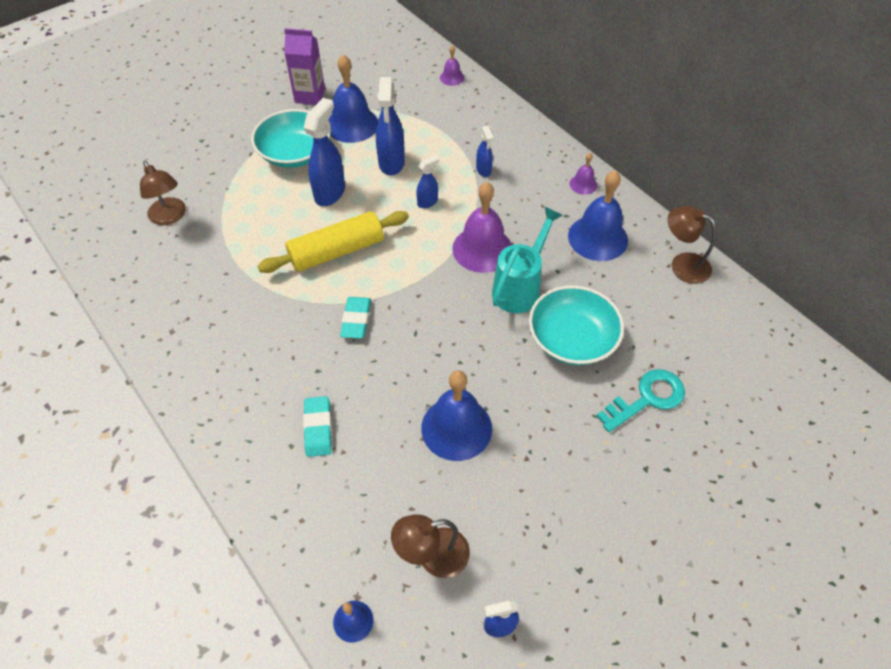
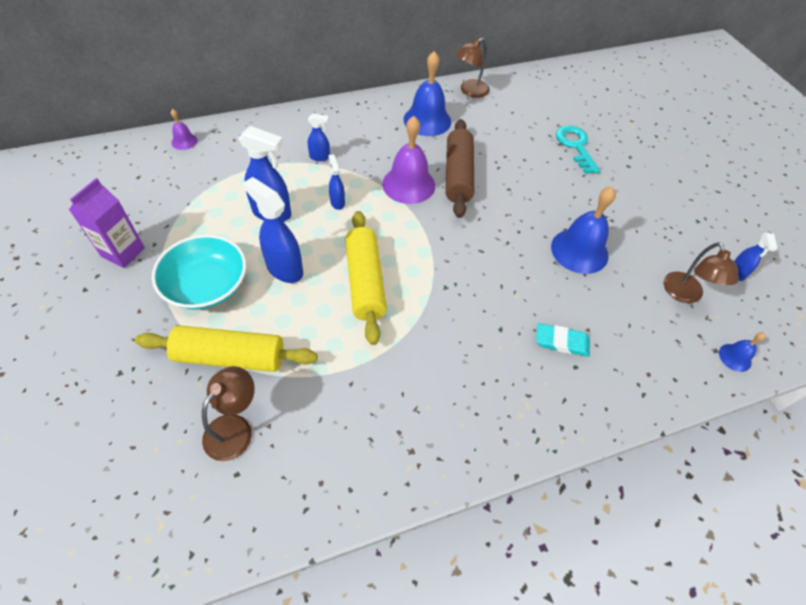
camera: 75 degrees left, 0 degrees up
brown lamp [140,161,186,225] -> brown lamp turned 45 degrees counterclockwise [202,366,255,461]
blue bell [329,54,378,143] -> none
turquoise eraser [340,297,371,339] -> none
turquoise watering can [492,207,563,313] -> brown rolling pin [445,119,474,218]
turquoise bowl [529,285,624,365] -> none
purple bell [570,153,597,195] -> none
none -> yellow rolling pin [135,325,317,372]

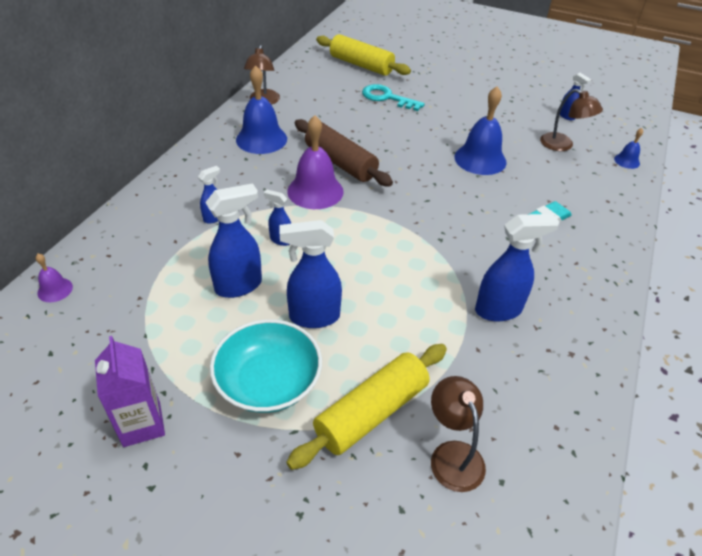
camera: 45 degrees left, 10 degrees down
yellow rolling pin [345,211,387,345] -> yellow rolling pin moved to [316,34,411,76]
none -> blue spray bottle [475,214,560,321]

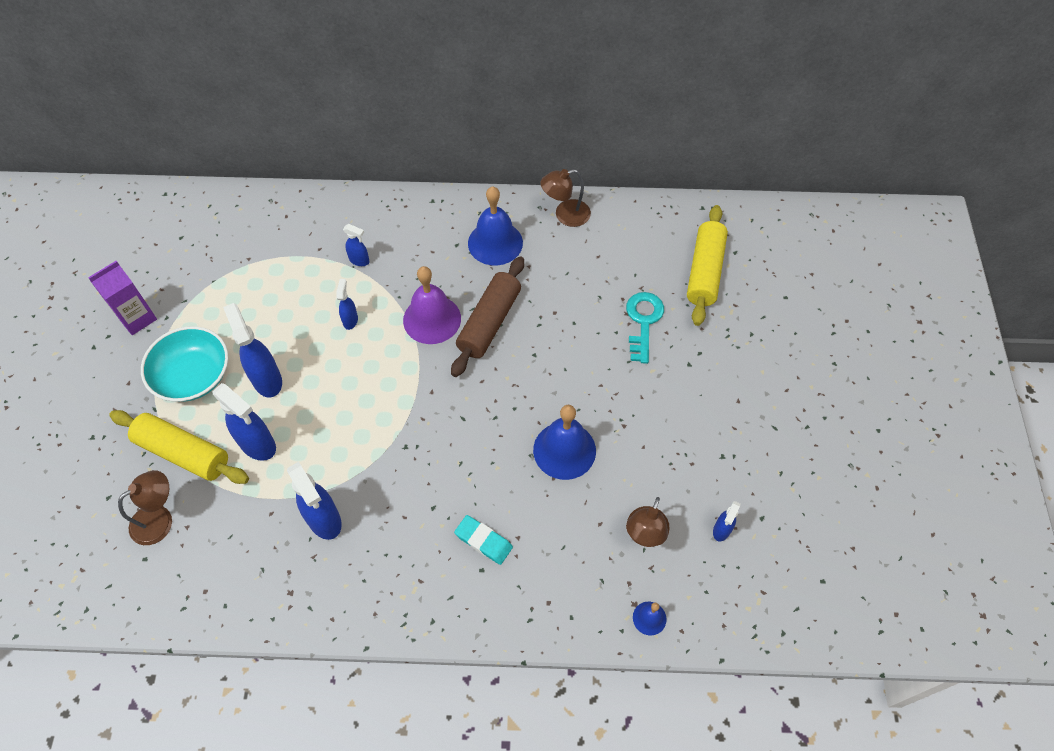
camera: 70 degrees right, 15 degrees up
purple bell [36,254,73,302] -> none
blue spray bottle [205,183,262,298] -> blue spray bottle moved to [213,383,276,461]

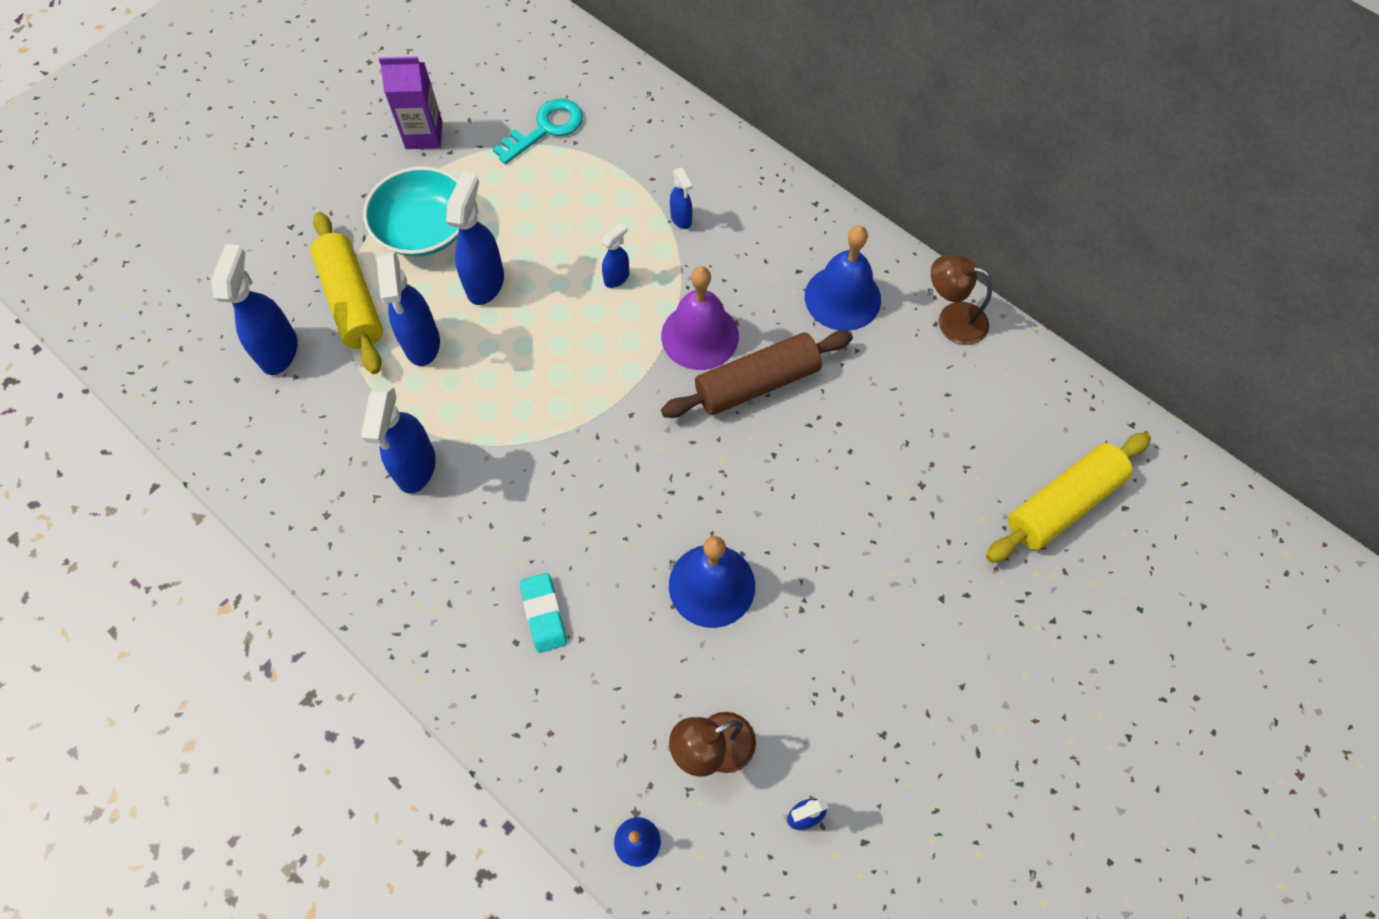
camera: 40 degrees right, 5 degrees up
brown lamp [118,470,172,545] -> blue spray bottle [211,244,298,375]
turquoise key [626,292,664,364] -> turquoise key moved to [493,98,583,164]

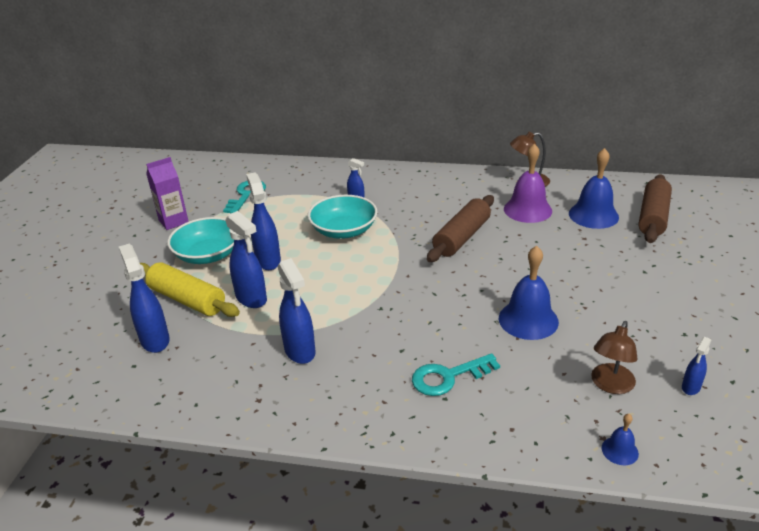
camera: 30 degrees left, 30 degrees down
turquoise eraser [520,573,567,653] -> turquoise key [412,353,500,396]
blue spray bottle [602,223,629,288] -> turquoise bowl [308,195,377,239]
purple bell [661,266,739,370] -> purple bell moved to [504,143,552,223]
blue bell [805,226,881,331] -> blue bell moved to [569,148,619,229]
yellow rolling pin [986,432,1151,563] -> brown rolling pin [639,174,672,243]

